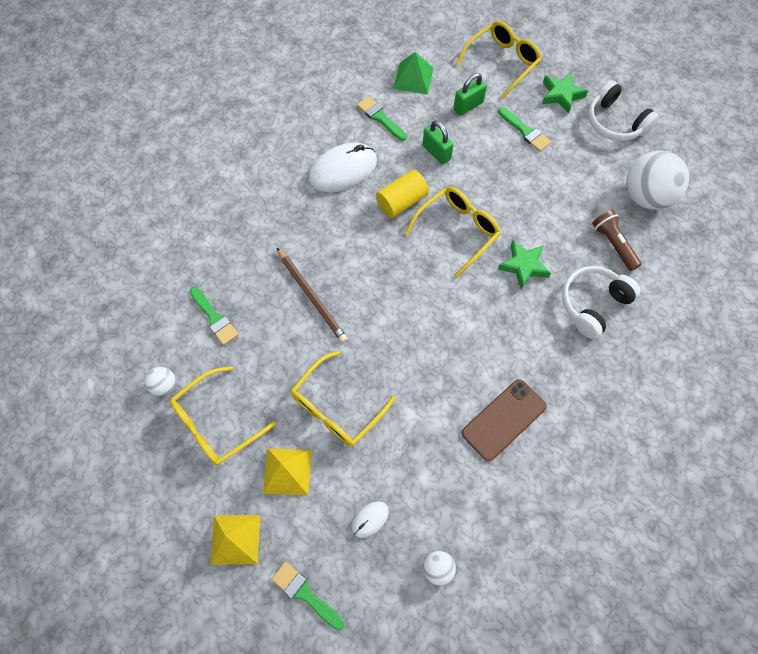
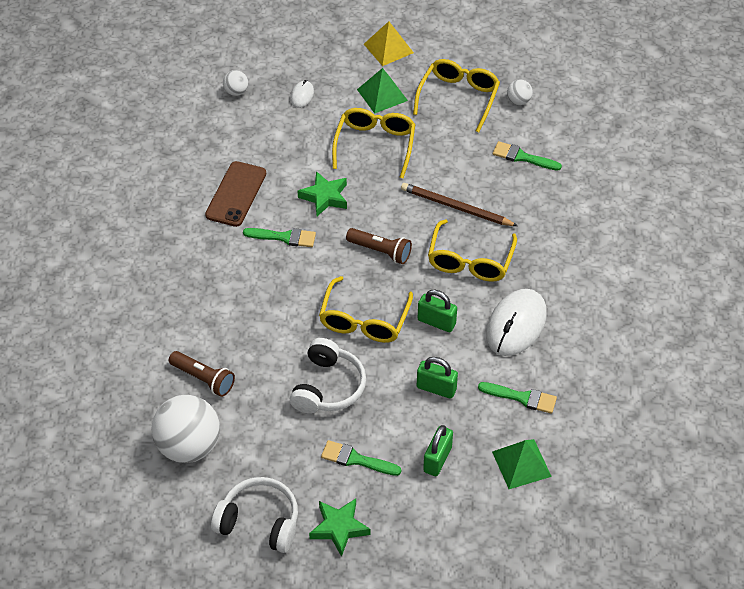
camera: 150 degrees right, 15 degrees down
yellow pyramid [263,448,312,495] -> green pyramid [357,68,408,114]
green brush [272,562,344,630] -> green brush moved to [243,228,316,247]
yellow cylinder [376,170,429,218] -> green padlock [418,290,457,332]
yellow glasses [456,21,542,98] -> yellow glasses moved to [428,219,517,282]
green star [498,240,551,290] -> green star moved to [298,171,347,216]
white headphones [562,266,641,339] -> white headphones moved to [290,338,366,414]
none -> brown flashlight [346,228,412,264]

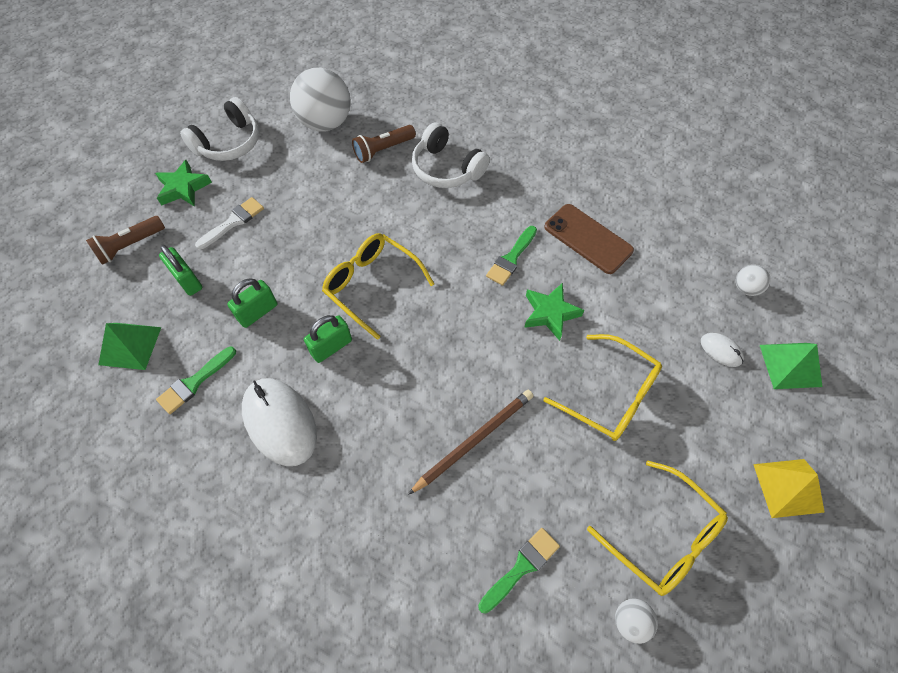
camera: 115 degrees right, 10 degrees up
white headphones [290,338,366,414] -> white headphones moved to [412,122,490,188]
green brush [321,440,401,476] -> white brush [195,197,264,249]
brown flashlight [346,228,412,264] -> brown flashlight moved to [86,216,165,265]
green pyramid [357,68,408,114] -> green pyramid moved to [760,343,822,389]
yellow glasses [428,219,517,282] -> none

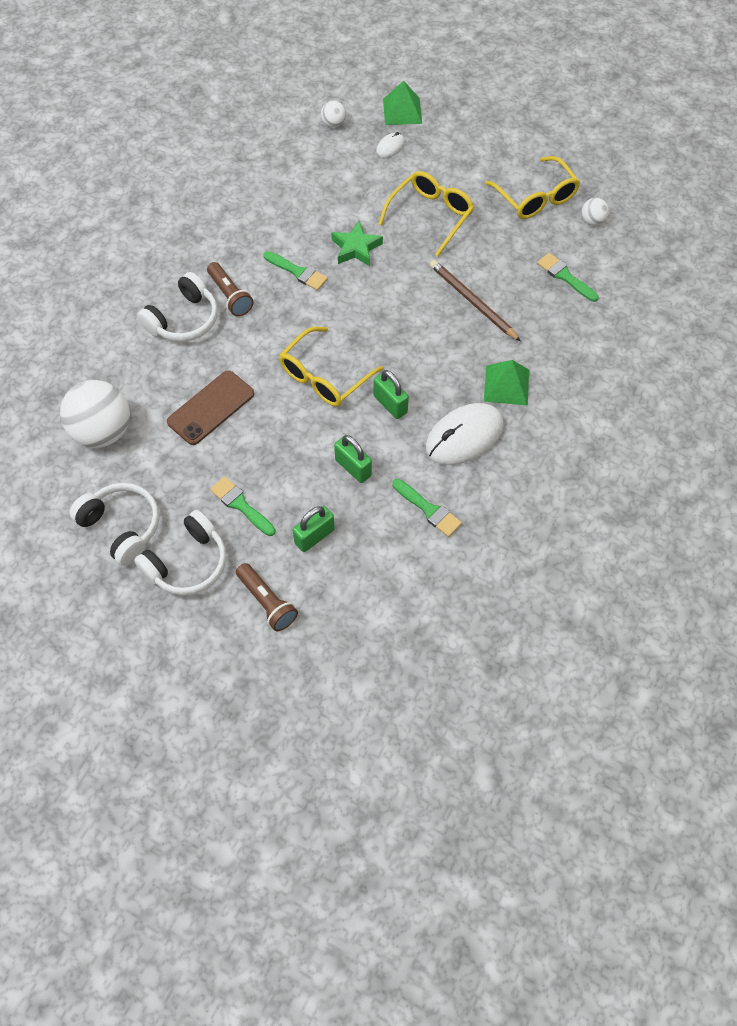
camera: 90 degrees left, 0 degrees up
green pyramid [98,323,161,370] -> green pyramid moved to [484,360,529,406]
green star [155,160,212,207] -> white headphones [134,510,226,596]
white brush [195,197,264,249] -> green brush [210,476,276,536]
brown flashlight [352,125,416,163] -> brown flashlight moved to [207,262,254,316]
brown phone [544,204,634,274] -> brown phone moved to [167,370,254,445]
yellow glasses [587,460,728,596] -> yellow glasses turned 105 degrees clockwise [485,156,581,219]
yellow pyramid [753,459,824,518] -> none

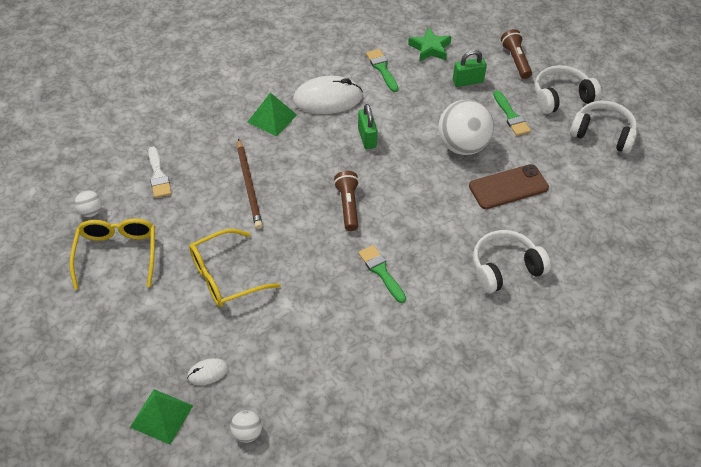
camera: 155 degrees left, 10 degrees down
white ball [60,380,130,448] -> white ball moved to [438,100,494,155]
white headphones [69,483,159,566] -> white headphones turned 135 degrees clockwise [570,101,638,154]
brown flashlight [207,262,254,316] -> brown flashlight moved to [334,171,359,231]
yellow glasses [279,327,383,407] -> none
green star [331,221,383,266] -> green star moved to [408,27,452,62]
green padlock [334,435,372,483] -> none
green brush [537,253,598,302] -> white brush [148,146,172,198]

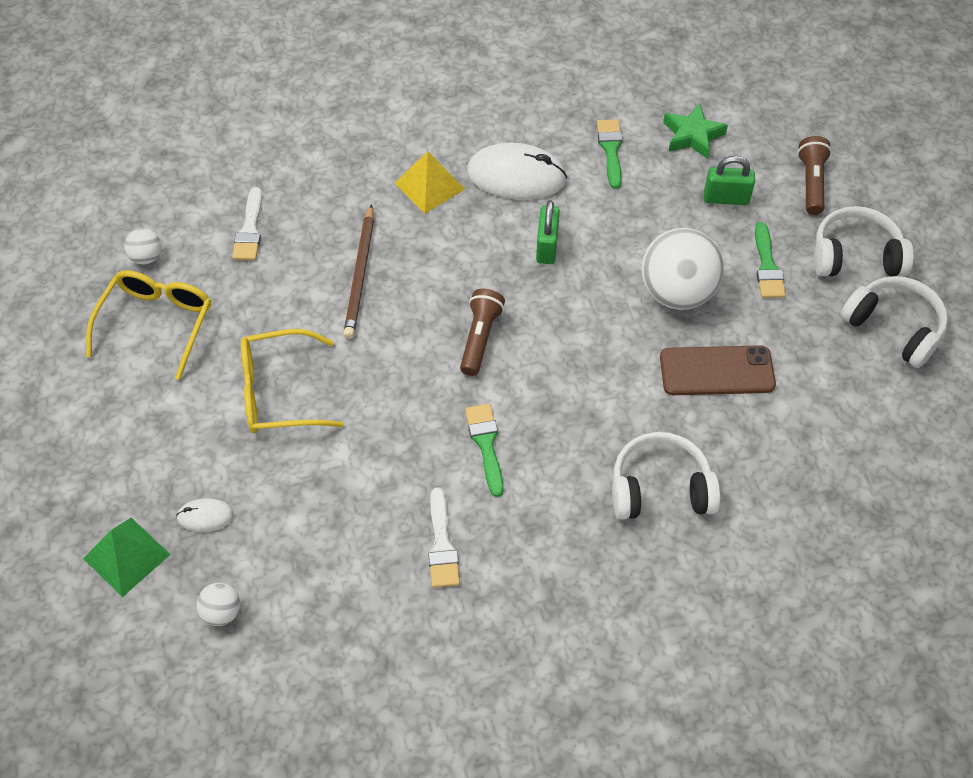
camera: 20 degrees right, 5 degrees up
green pyramid [248,93,297,137] -> yellow pyramid [394,151,465,213]
none -> white brush [428,488,460,588]

